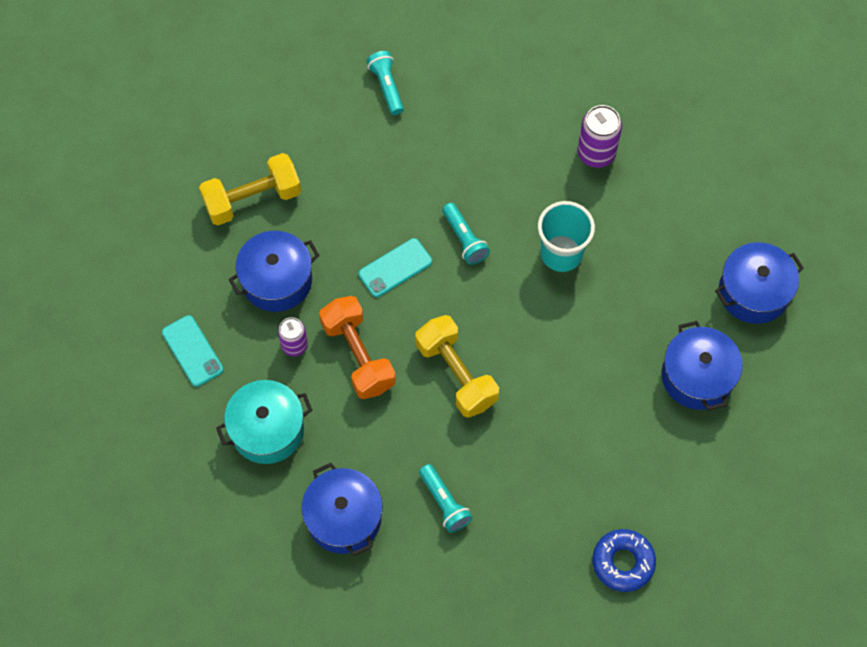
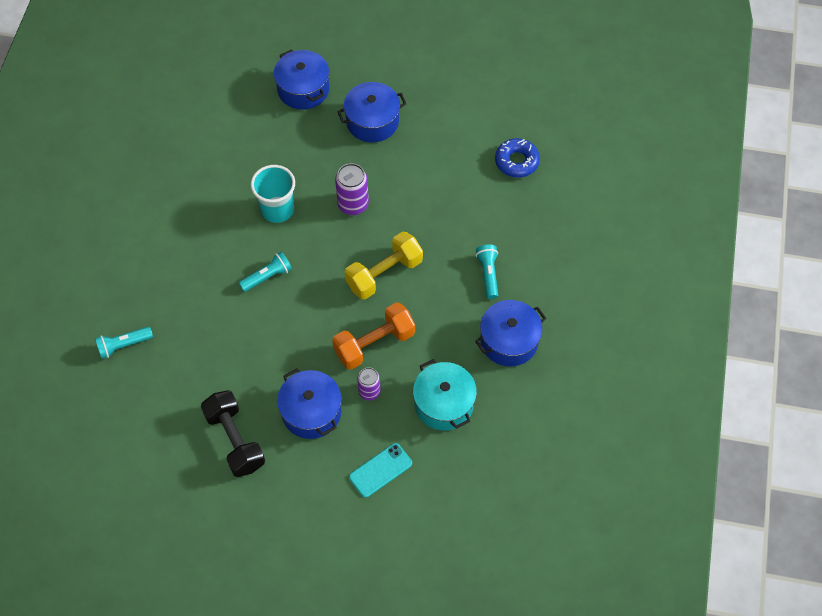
camera: 95 degrees left, 5 degrees down
yellow dumbbell [199,153,301,225] -> black dumbbell [201,390,265,477]
turquoise phone [359,238,432,297] -> none
turquoise flashlight [419,464,473,533] -> turquoise flashlight turned 60 degrees counterclockwise [476,244,498,299]
purple can [577,105,622,168] -> purple can moved to [335,163,369,215]

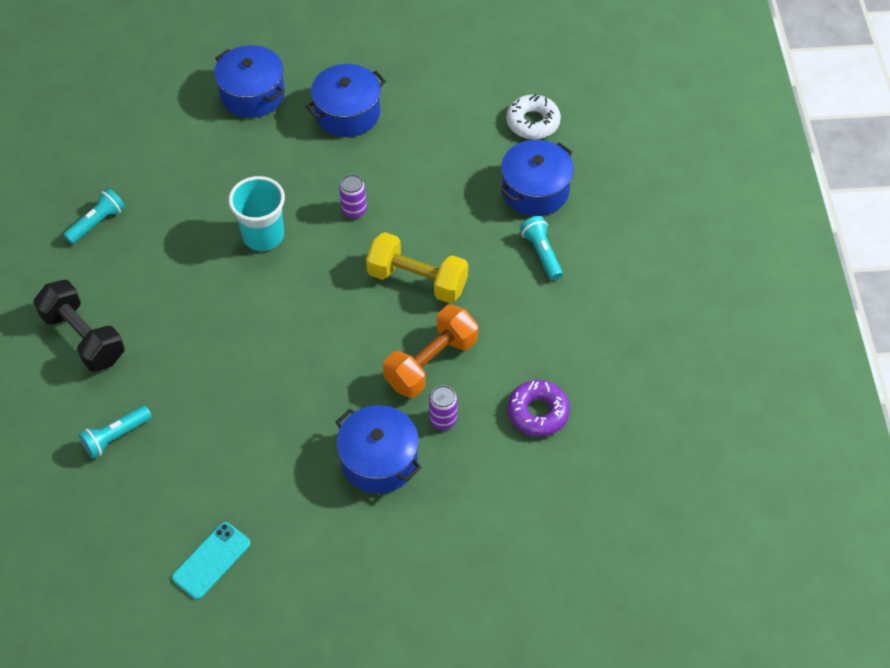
camera: 15 degrees left, 5 degrees down
black dumbbell [201,390,265,477] -> black dumbbell moved to [33,280,125,372]
turquoise flashlight [239,251,292,292] -> turquoise flashlight moved to [63,188,125,244]
purple can [335,163,369,215] -> purple can [339,174,367,219], size x0.65
yellow dumbbell [345,231,423,300] -> yellow dumbbell turned 75 degrees clockwise [366,232,468,303]
turquoise phone [349,443,412,498] -> turquoise phone moved to [172,522,251,599]
turquoise pot [413,359,477,430] -> purple donut [508,380,570,437]
blue pot [475,300,546,367] -> blue pot moved to [501,140,574,216]
blue donut [495,138,540,178] -> white donut [506,94,561,139]

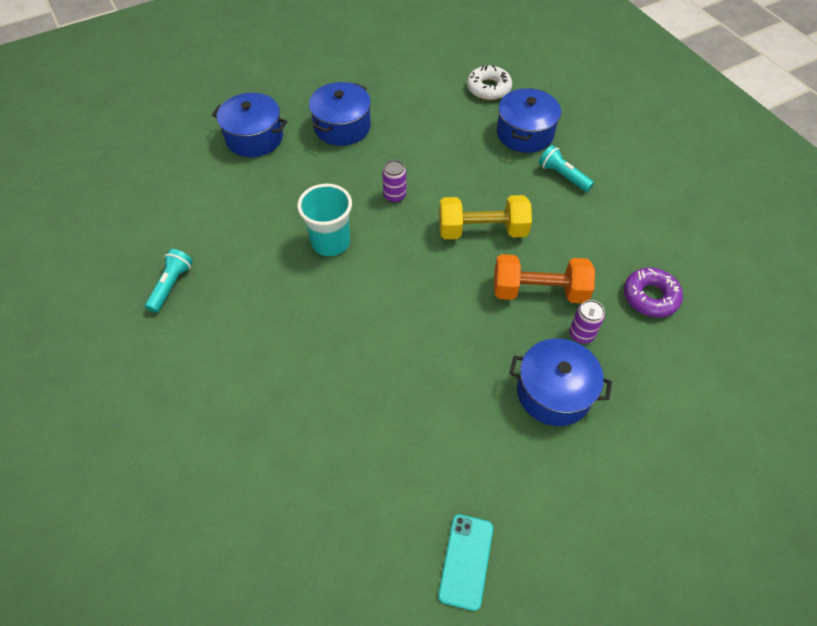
camera: 25 degrees left, 0 degrees up
black dumbbell [33,280,125,372] -> none
turquoise flashlight [78,405,152,459] -> none
orange dumbbell [383,305,478,398] -> orange dumbbell turned 75 degrees clockwise [494,254,595,303]

